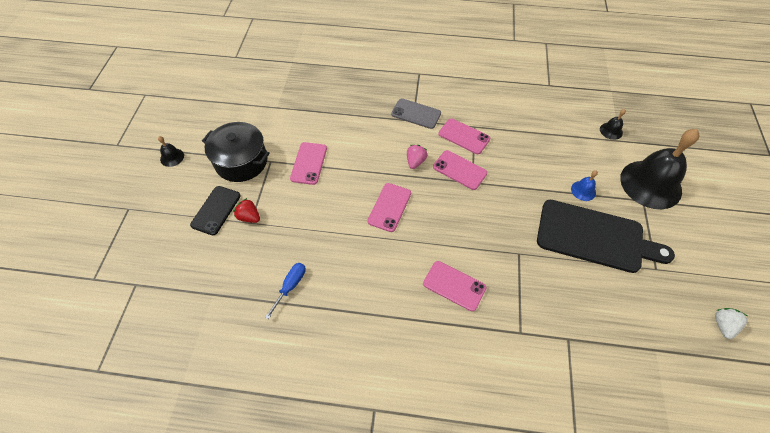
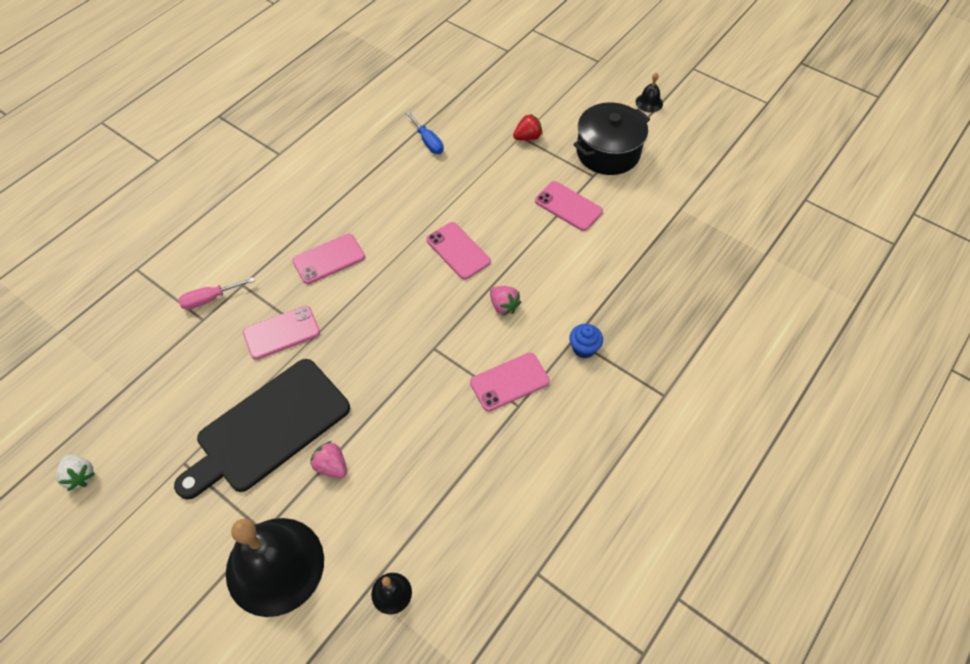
camera: 120 degrees right, 0 degrees up
black phone [190,186,241,235] -> none
grey phone [391,98,441,129] -> blue cupcake [569,324,603,358]
pink phone [433,150,487,190] -> pink phone moved to [243,306,320,360]
blue bell [571,170,598,201] -> pink strawberry [310,441,347,478]
none -> pink screwdriver [178,277,255,310]

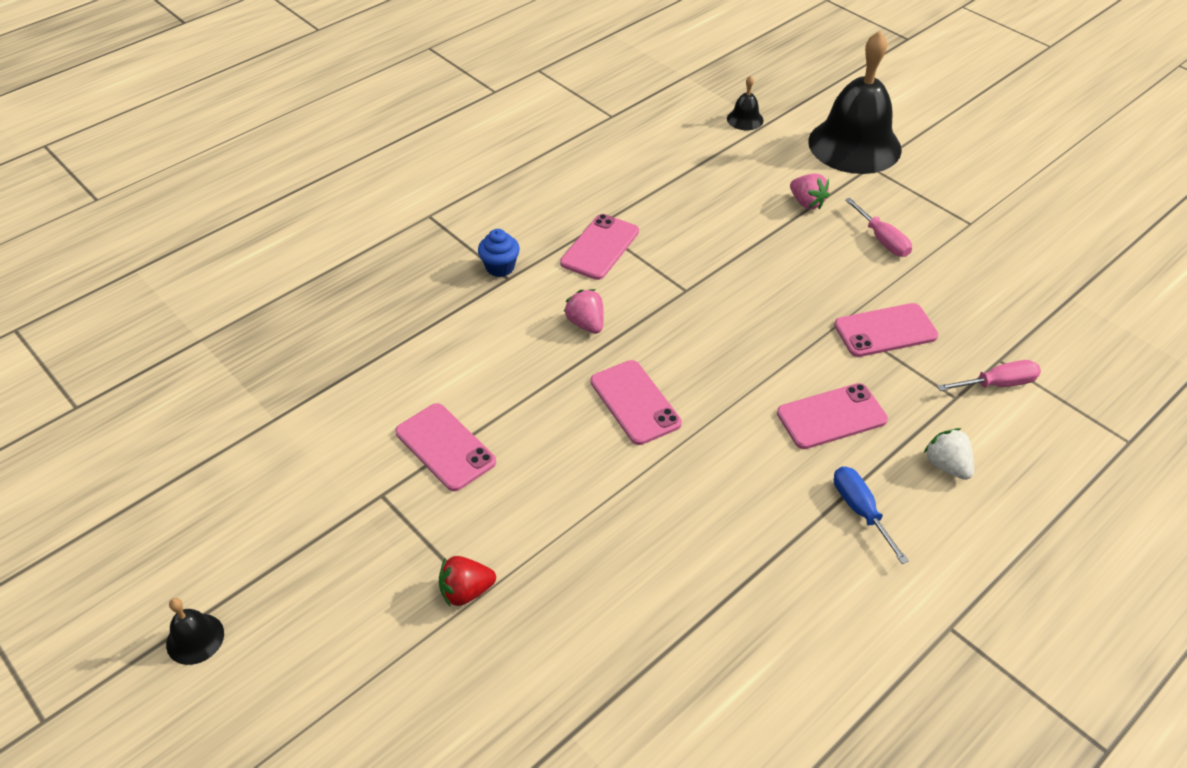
camera: 170 degrees left, 10 degrees down
white strawberry [56,455,95,491] -> white strawberry moved to [924,428,974,480]
black cutting board [174,359,350,499] -> pink screwdriver [845,198,912,257]
blue screwdriver [406,111,444,154] -> blue screwdriver moved to [834,466,909,564]
pink phone [470,353,550,411] -> pink phone turned 45 degrees counterclockwise [560,214,639,280]
black pot [573,102,650,175] -> none

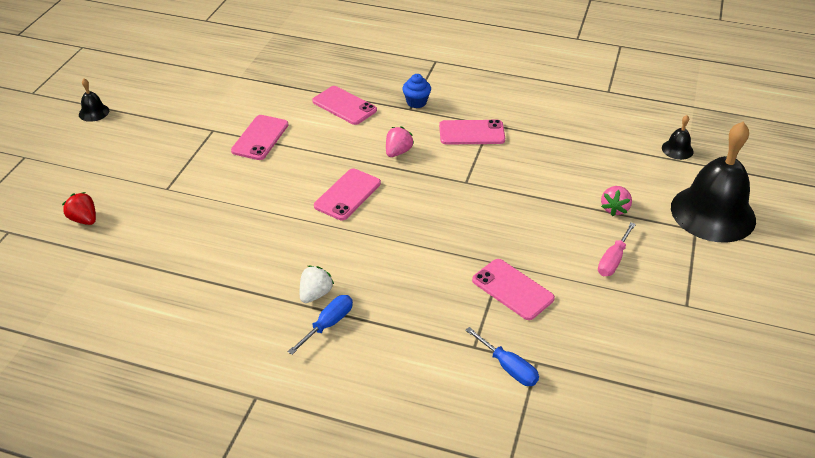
camera: 60 degrees right, 5 degrees down
red strawberry [439,556,496,606] -> red strawberry moved to [62,192,96,225]
pink phone [777,383,888,449] -> pink phone moved to [312,86,377,125]
white strawberry [924,428,974,480] -> white strawberry moved to [300,266,334,303]
pink screwdriver [937,360,1041,391] -> blue screwdriver [465,327,539,386]

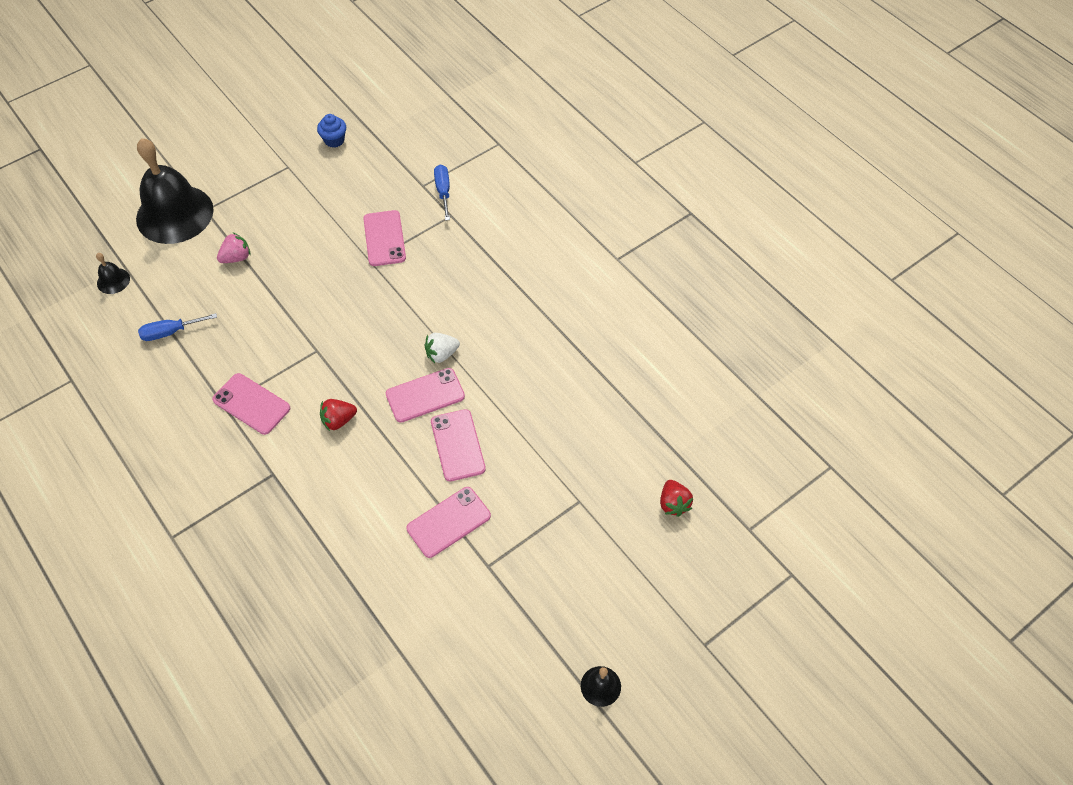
camera: 145 degrees left, 15 degrees up
blue screwdriver [288,295,353,355] -> blue screwdriver moved to [138,313,217,341]
white strawberry [300,266,334,303] -> white strawberry moved to [425,333,460,363]
pink phone [312,86,377,125] -> pink phone moved to [431,409,486,482]
pink strawberry [386,126,414,157] -> red strawberry [320,399,357,431]
blue cupcake [402,74,431,108] -> blue cupcake moved to [317,114,346,148]
pink screwdriver [598,222,636,276] -> none

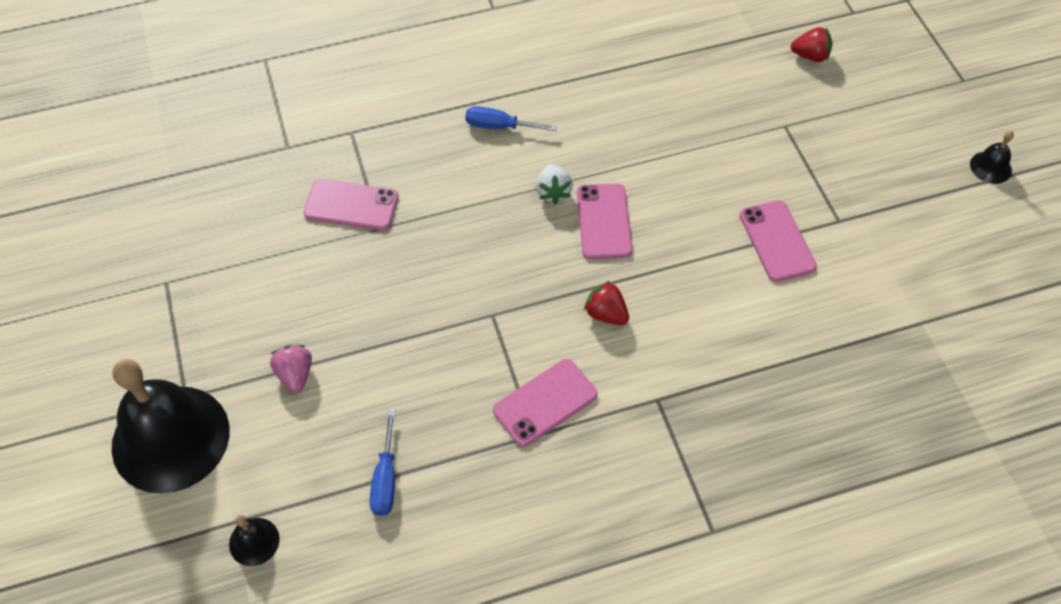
camera: 70 degrees left, 0 degrees up
blue cupcake [317,114,346,148] -> none
red strawberry [320,399,357,431] -> red strawberry turned 135 degrees clockwise [584,281,629,325]
pink phone [431,409,486,482] -> none
blue screwdriver [434,165,450,221] -> blue screwdriver moved to [465,106,557,131]

